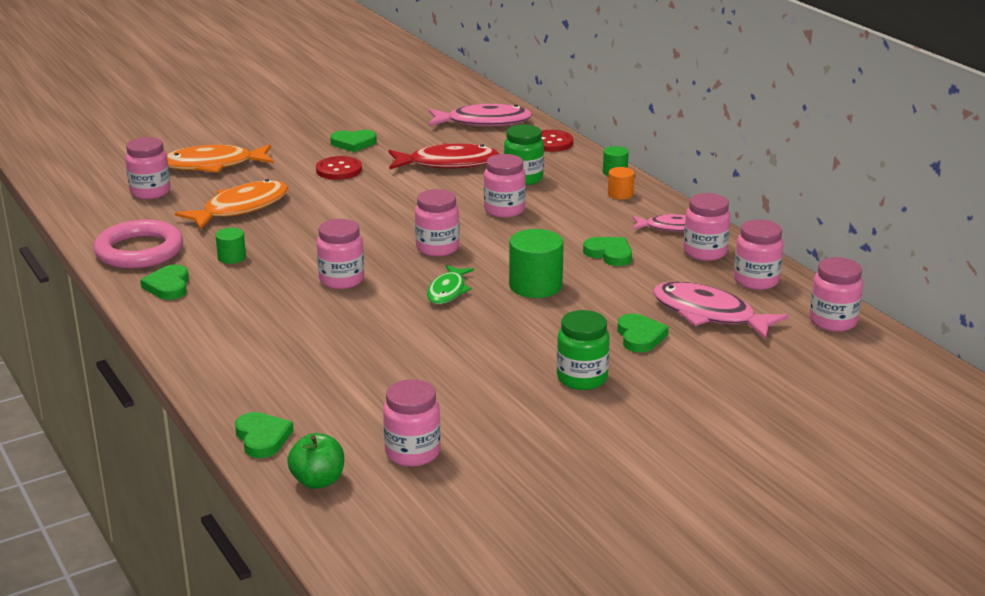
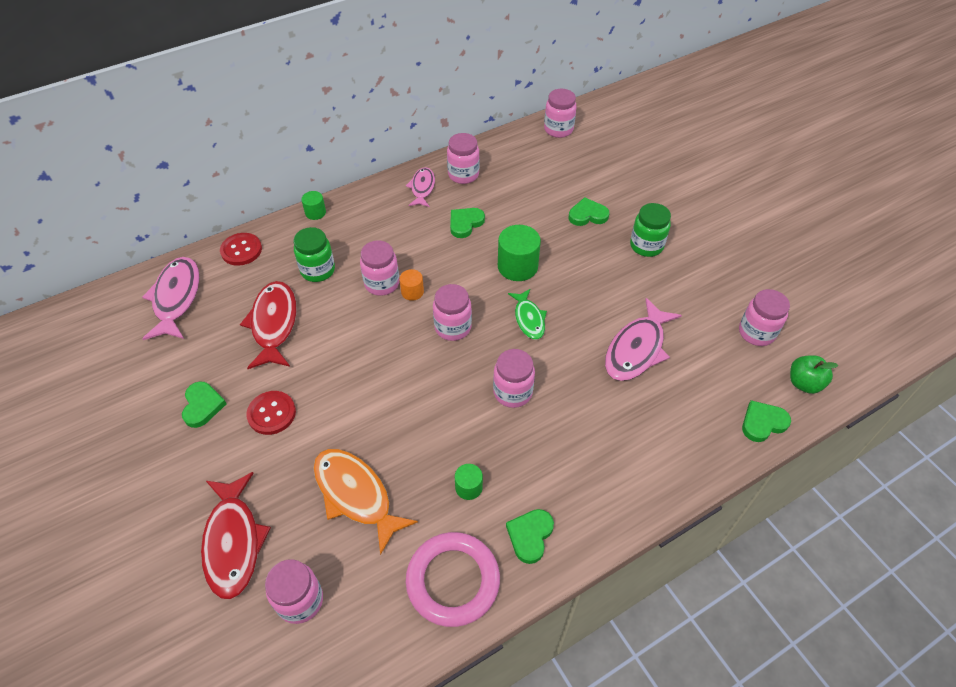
camera: 90 degrees left, 25 degrees up
green heart [140,265,189,300] -> green heart turned 120 degrees clockwise [506,509,554,564]
orange fish [167,144,274,173] -> red fish [201,472,271,599]
green fish [427,265,474,304] -> green fish turned 60 degrees clockwise [508,289,547,339]
orange cylinder [608,167,634,199] -> orange cylinder moved to [399,269,424,301]
pink fish [653,282,789,339] -> pink fish moved to [605,298,682,381]
pink jar [734,219,784,290] -> none

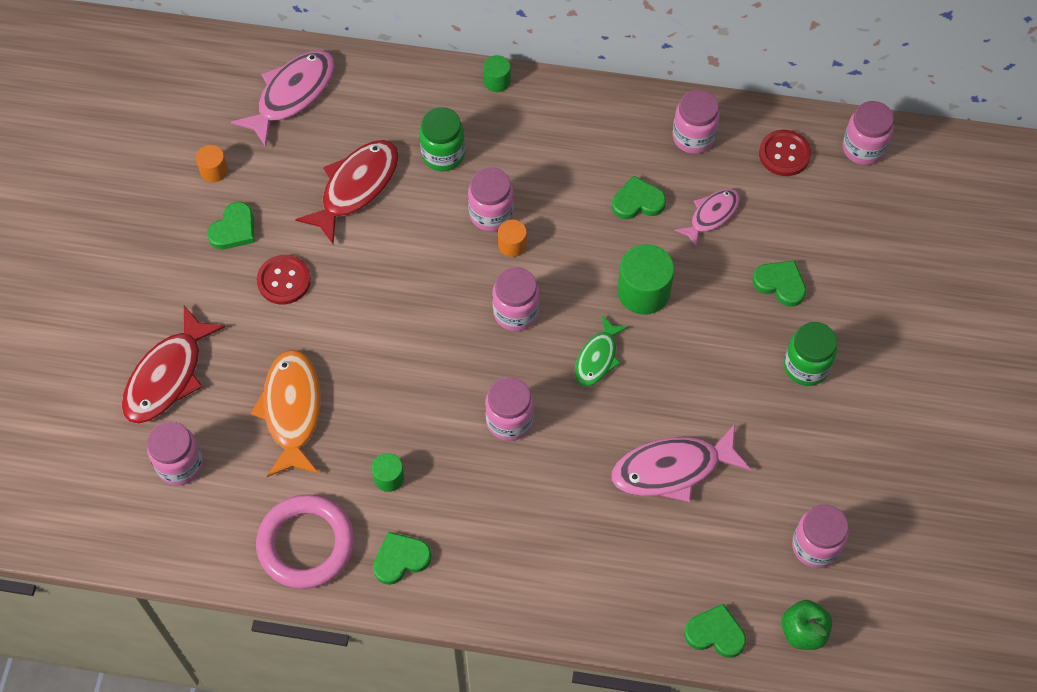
camera: 40 degrees right, 10 degrees up
red button [220,233,262,266] -> red button moved to [759,130,811,176]
pink fish [406,167,435,207] -> pink fish moved to [674,189,740,248]
none -> orange cylinder [196,145,228,182]

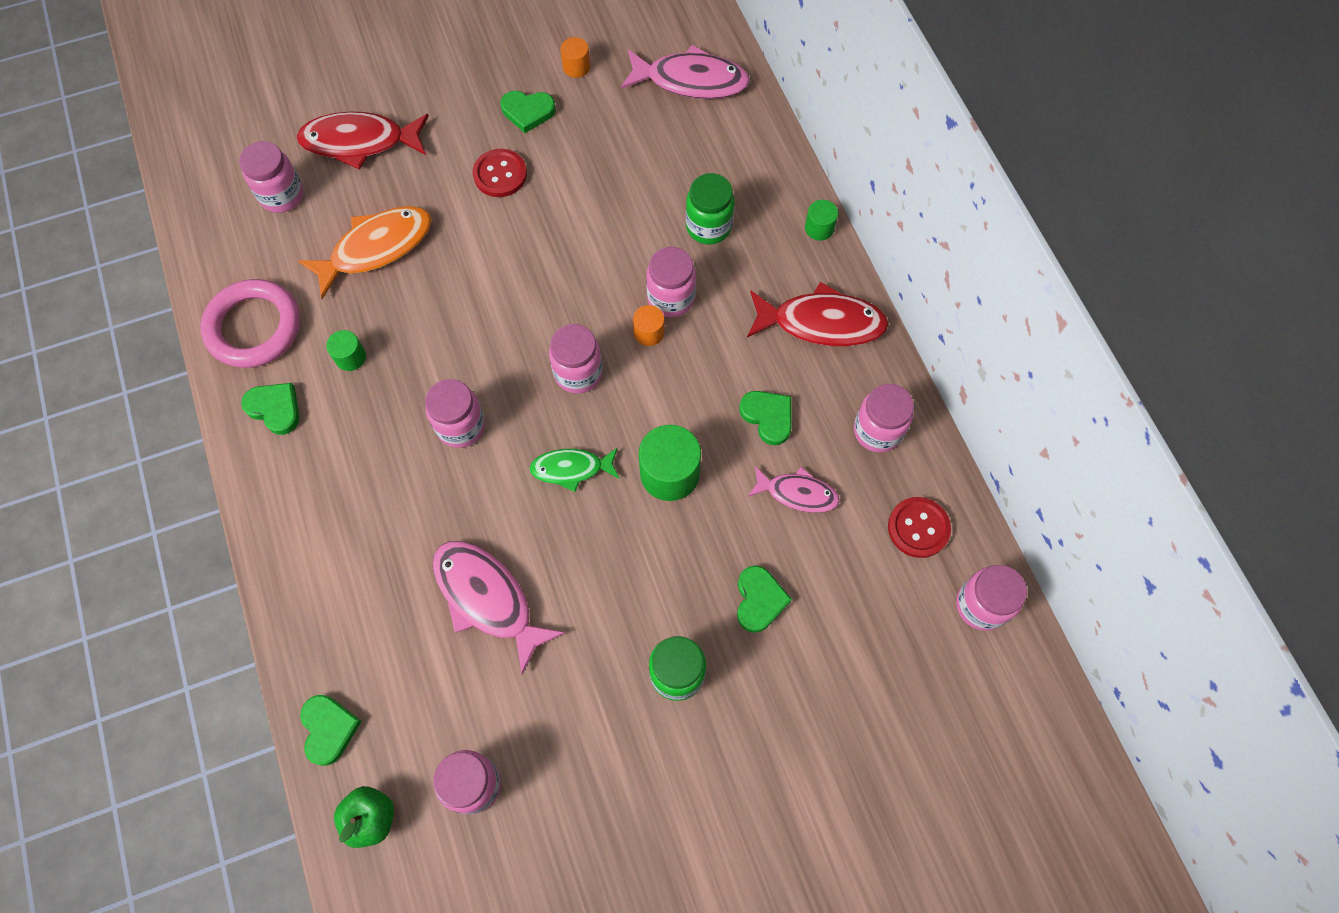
camera: 60 degrees right, 5 degrees up
red fish [295,140,399,244] -> red fish moved to [747,282,889,346]

